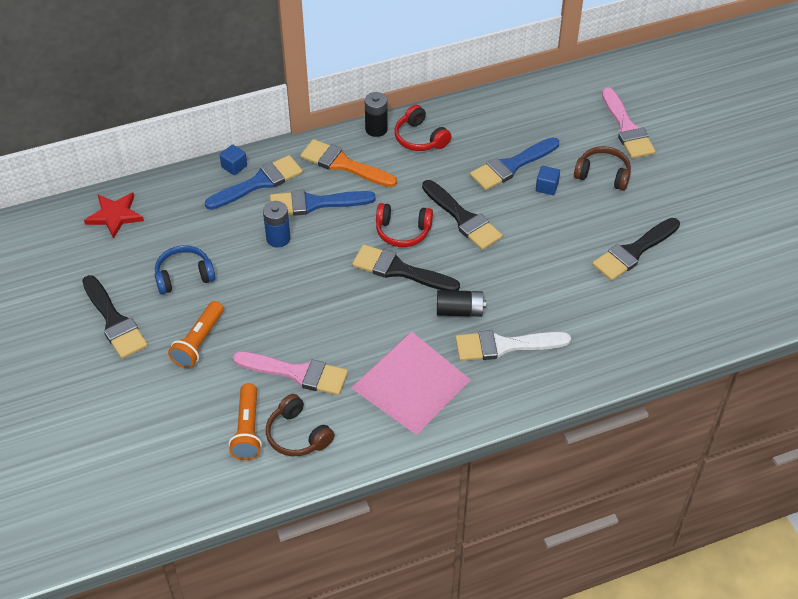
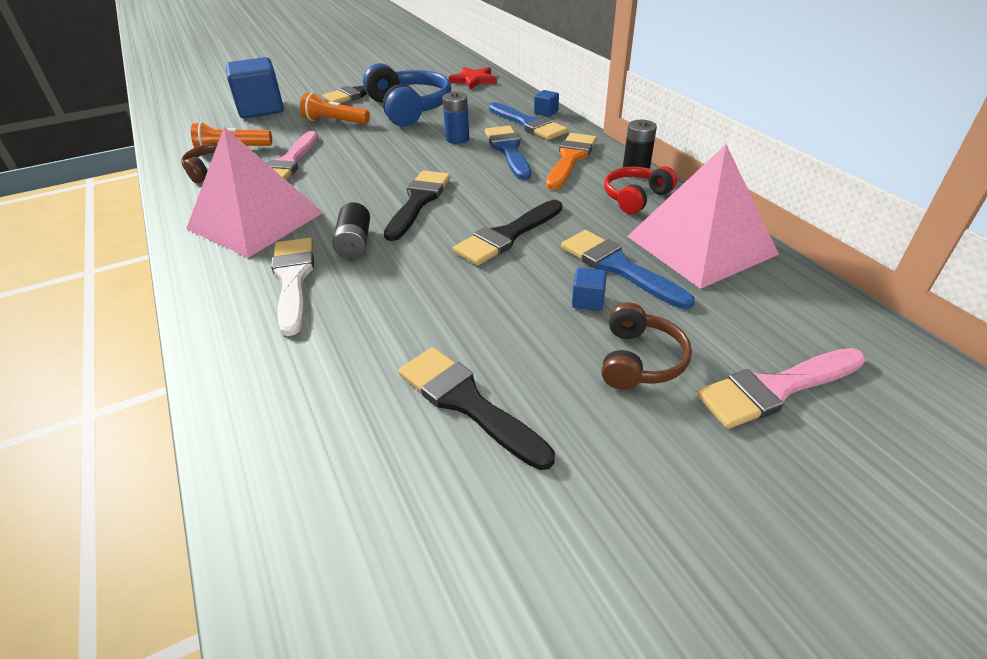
camera: 85 degrees right, 10 degrees down
blue headphones [155,245,215,294] -> blue headphones [363,63,451,127], size x1.75
red headphones [376,203,433,247] -> none
none -> blue cube [226,57,284,118]
none -> pink pyramid [627,144,779,289]

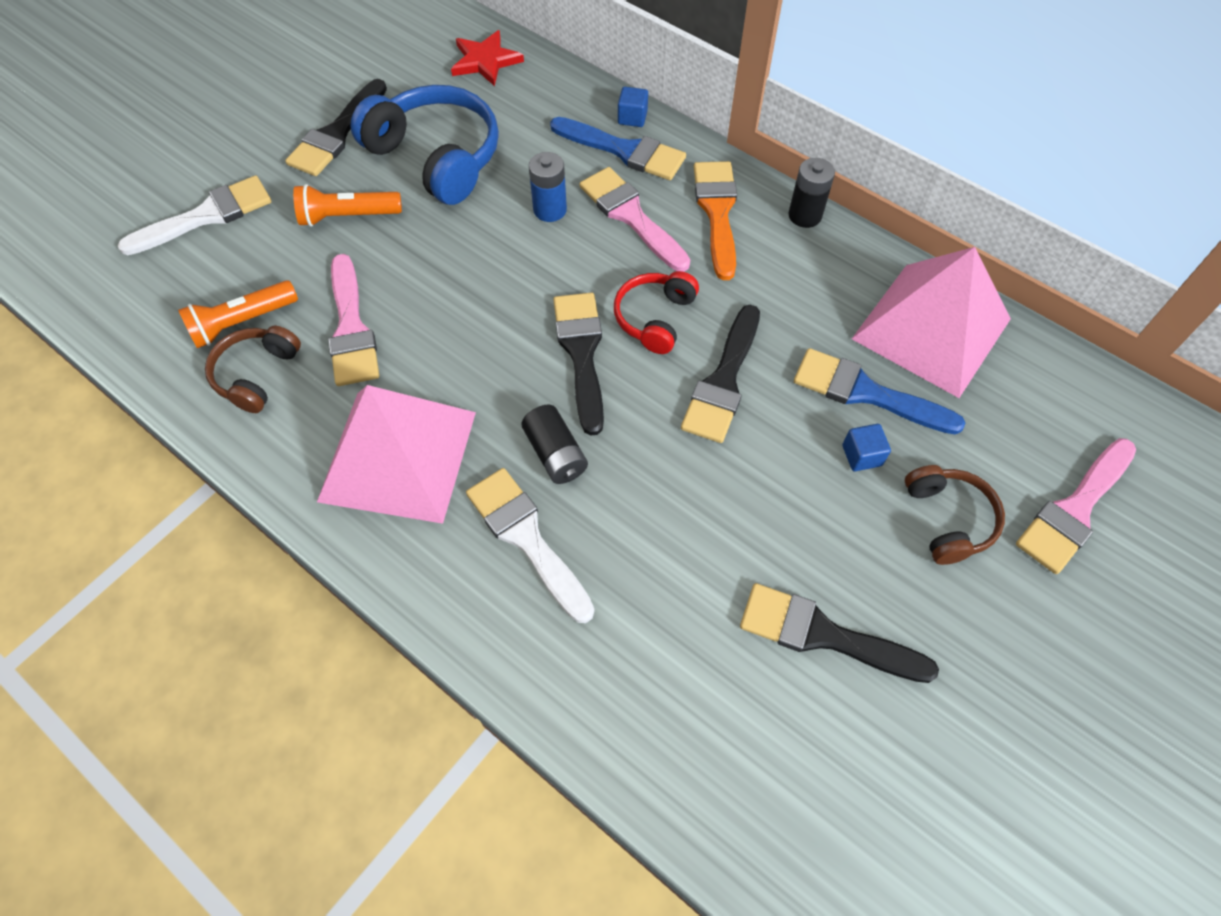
camera: 25 degrees left, 20 degrees up
blue cube [226,57,284,118] -> white brush [117,176,272,255]
blue brush [485,126,531,180] -> pink brush [580,167,690,272]
red headphones [604,166,677,214] -> red headphones moved to [614,271,699,354]

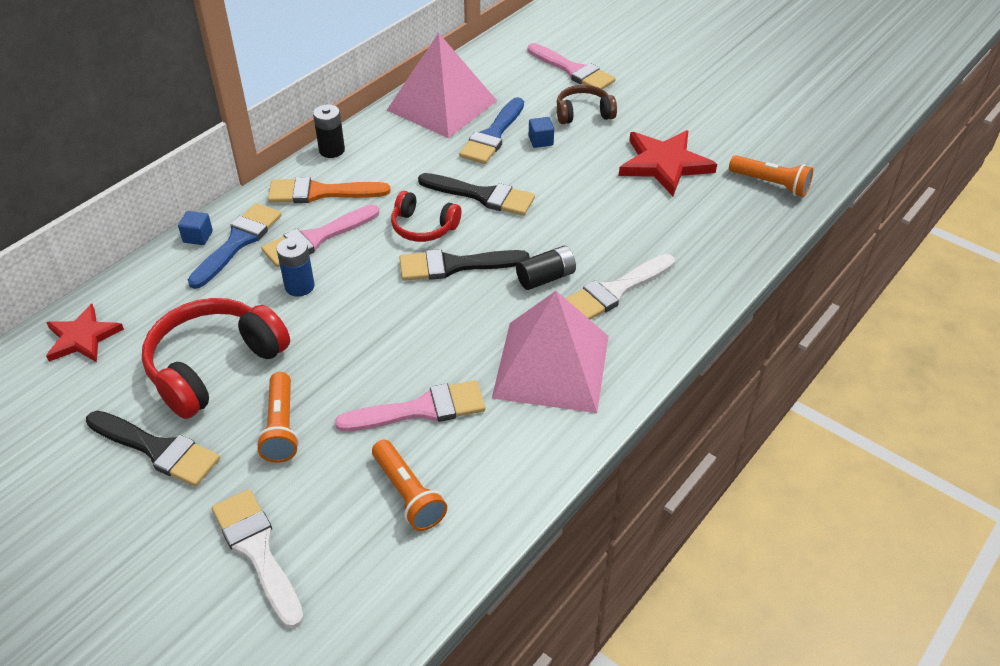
camera: 90 degrees left, 15 degrees down
brown headphones [205,326,301,413] -> none
blue headphones [350,85,499,205] -> red headphones [142,298,290,419]
black brush [740,583,939,683] -> red star [619,130,717,196]
none -> orange flashlight [729,155,813,197]

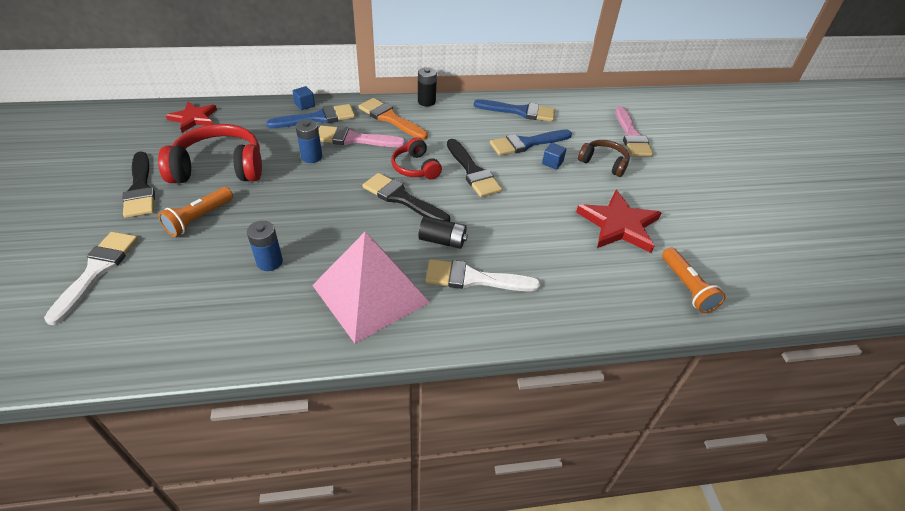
camera: 40 degrees right, 0 degrees up
pink brush [335,380,485,431] -> blue battery [247,221,283,271]
orange flashlight [372,440,447,531] -> none
pink pyramid [387,33,497,138] -> blue brush [474,99,555,122]

